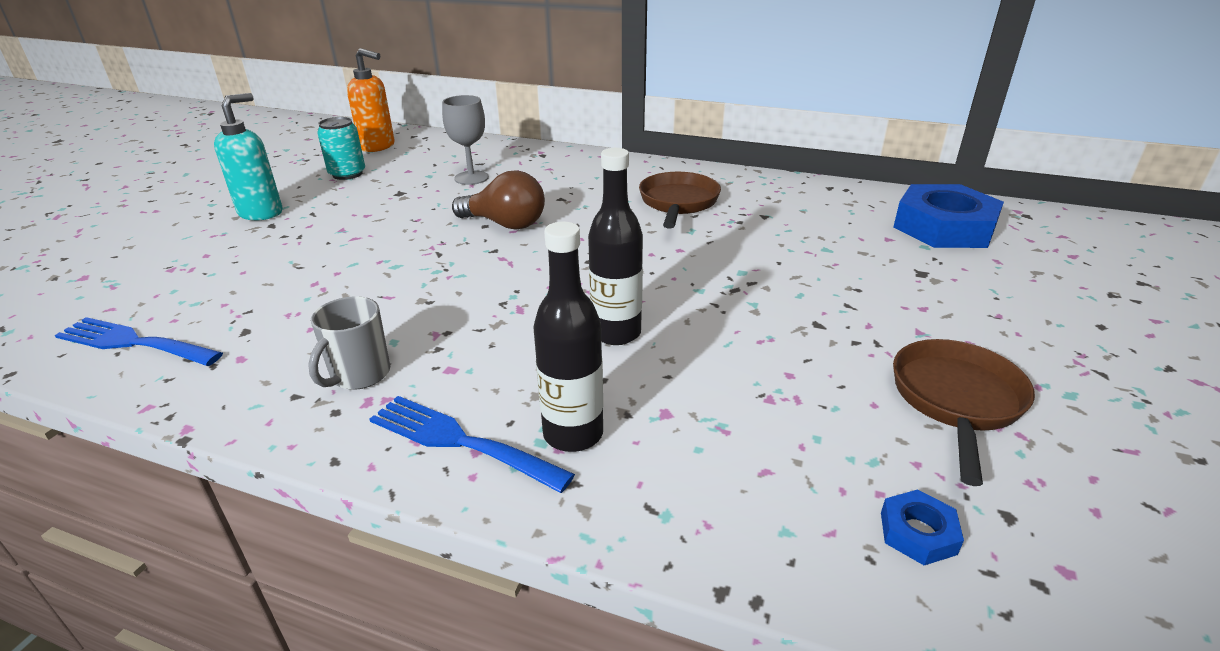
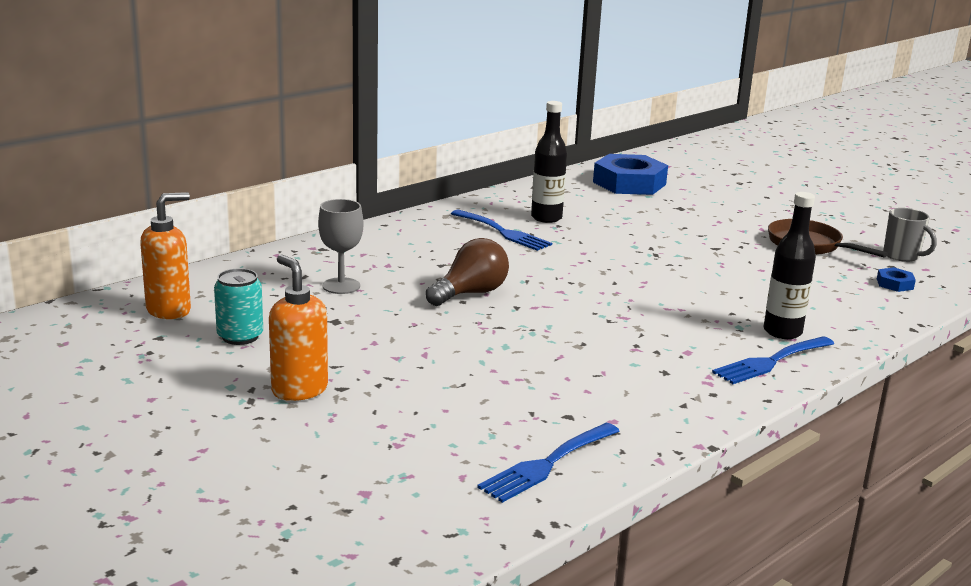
camera: 65 degrees left, 10 degrees down
turquoise soap dispenser [214,93,282,220] -> orange soap dispenser [269,255,328,401]
grey mug [308,296,390,390] -> grey mug moved to [883,208,937,262]
black bottle [588,148,643,345] -> black bottle moved to [531,101,567,223]
brown pan [639,172,721,229] -> blue fork [451,210,552,251]

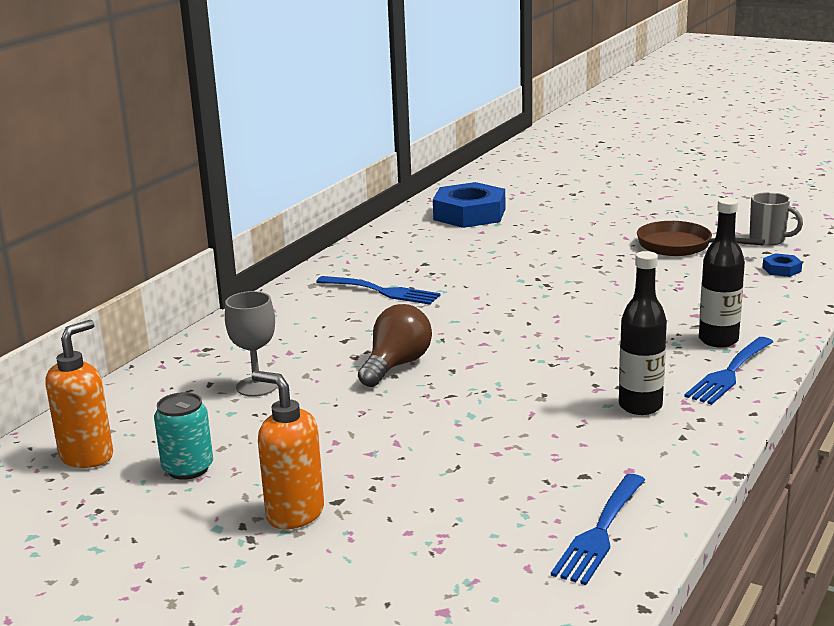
camera: 15 degrees left, 0 degrees up
black bottle [531,101,567,223] -> black bottle moved to [619,251,667,415]

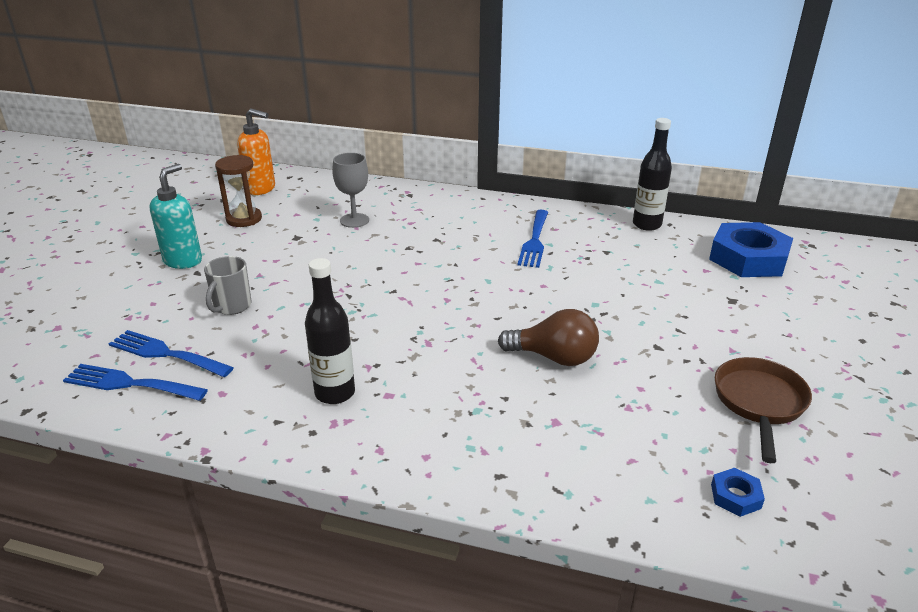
camera: 75 degrees right, 10 degrees up
turquoise can [154,392,213,480] -> brown hourglass [215,155,262,227]
orange soap dispenser [252,371,324,529] -> turquoise soap dispenser [150,164,202,269]
brown light bulb [358,304,432,387] -> brown light bulb moved to [498,309,599,366]
blue fork [684,337,773,405] -> blue fork moved to [109,330,234,377]
black bottle [699,198,745,348] -> black bottle moved to [633,118,672,231]
grey mug [749,192,803,245] -> grey mug moved to [204,256,251,315]

